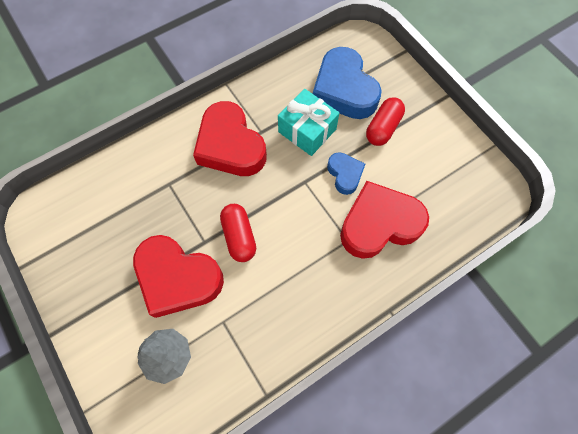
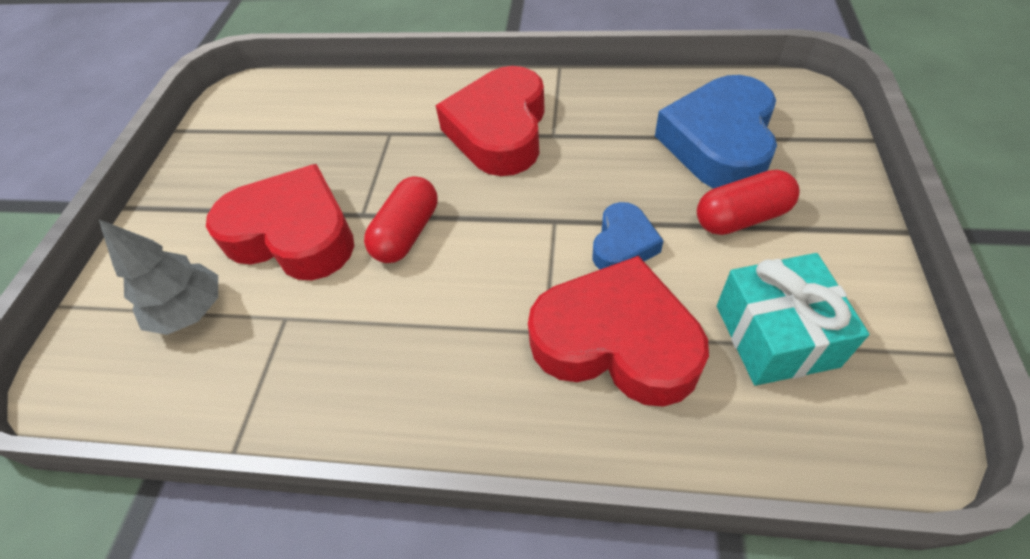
camera: 45 degrees right, 15 degrees down
red heart [133,235,224,318] -> red heart turned 135 degrees clockwise [206,164,354,280]
turquoise gift [278,89,339,156] -> turquoise gift moved to [717,253,869,386]

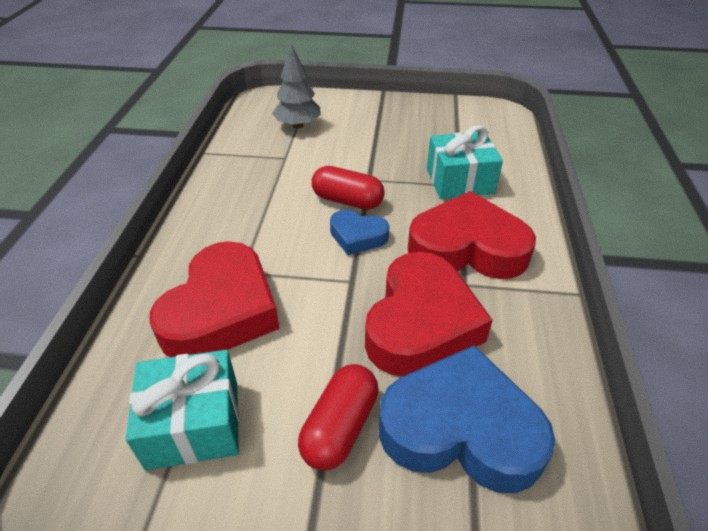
camera: 85 degrees right, 10 degrees down
red heart [206,164,354,280] -> red heart moved to [365,252,493,376]
blue heart [592,202,664,269] -> blue heart moved to [330,209,389,255]
red capsule [697,170,800,235] -> red capsule turned 45 degrees clockwise [298,364,378,471]
none -> turquoise gift [427,126,503,199]

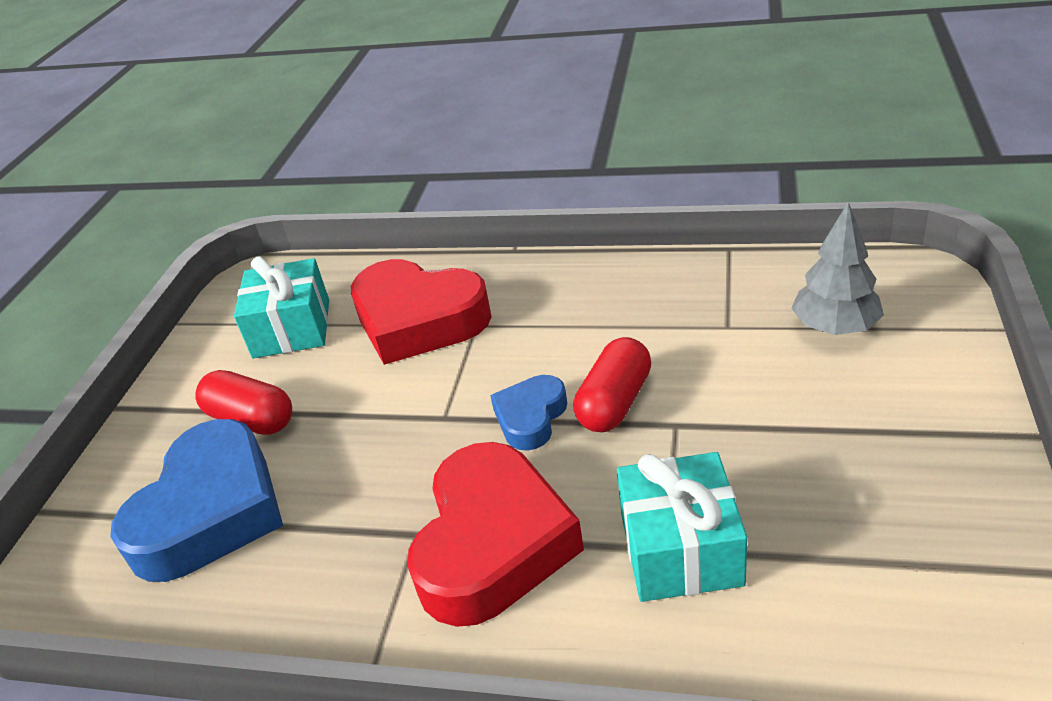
camera: 100 degrees right, 5 degrees down
red heart [365,252,493,376] -> none

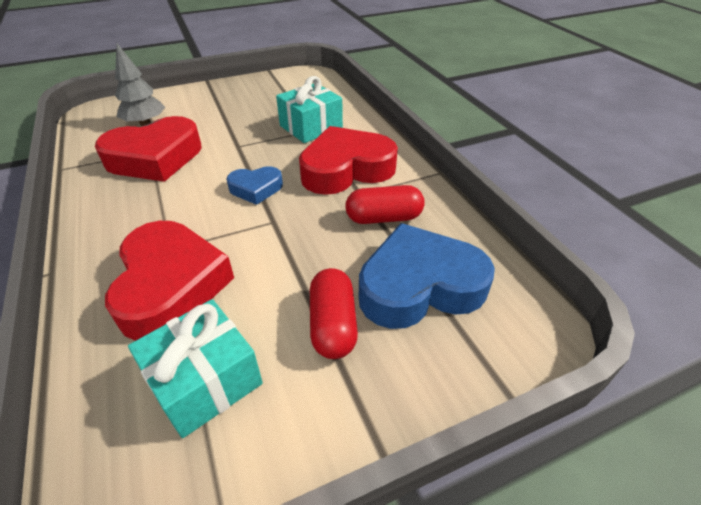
camera: 130 degrees left, 5 degrees up
red capsule [573,337,651,432] -> red capsule moved to [345,185,425,224]
none -> red heart [95,116,202,182]

